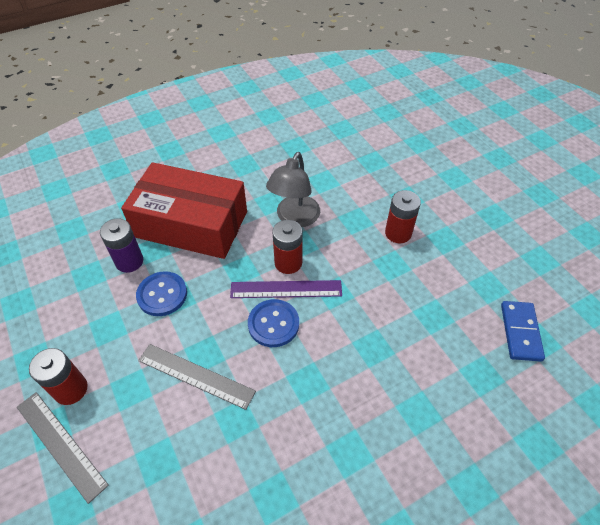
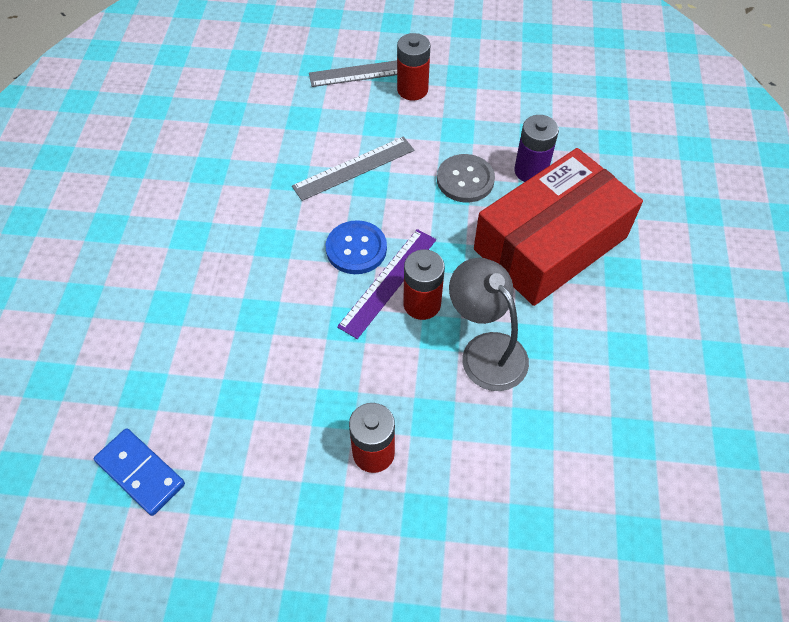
camera: 125 degrees right, 5 degrees up
blue button [136,271,187,316] -> grey button [437,154,495,202]

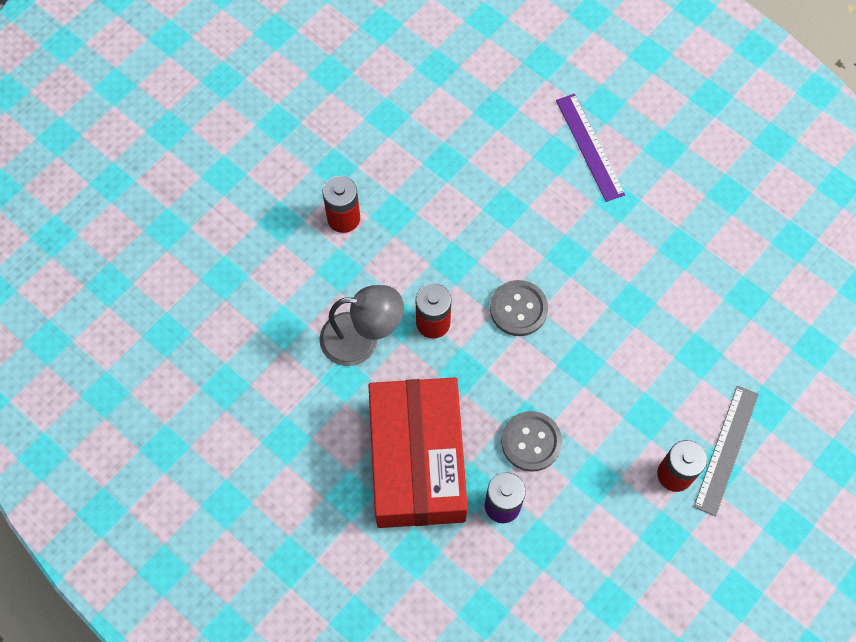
camera: 125 degrees right, 10 degrees up
blue domino [94,428,185,516] -> none
grey ruler [292,137,414,201] -> none
blue button [326,220,387,274] -> grey button [490,280,548,336]
purple ruler [337,229,436,339] -> purple ruler moved to [556,94,625,202]

